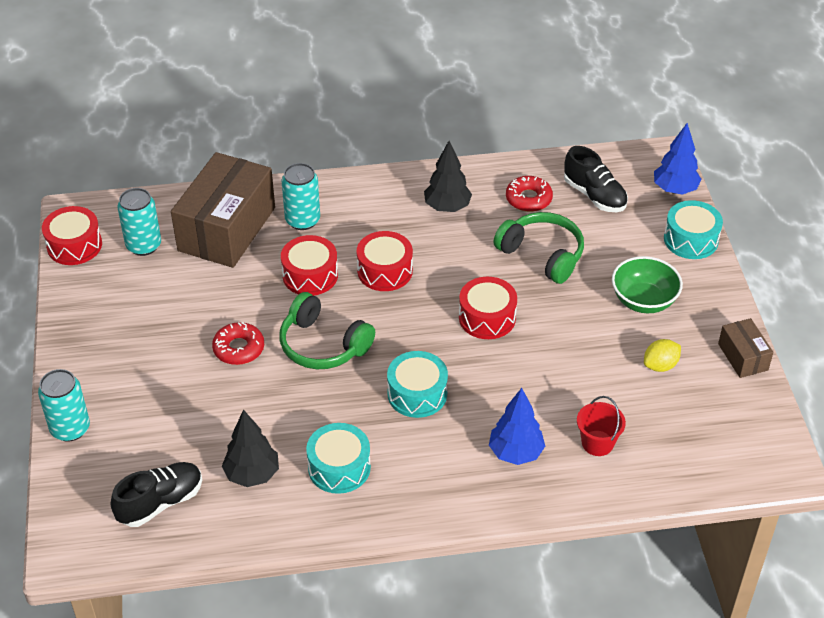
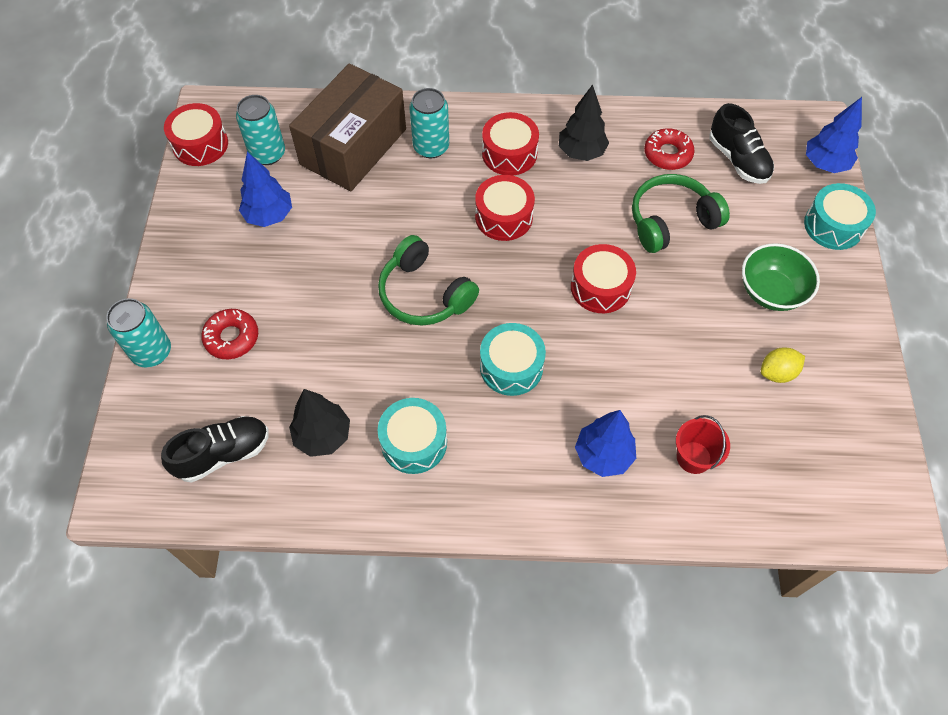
camera: 10 degrees right, 15 degrees up
red donut [212,322,264,365] -> red donut moved to [201,309,258,359]
red drum [281,235,338,296] -> red drum moved to [482,112,539,176]
green headphones [494,212,584,284] -> green headphones turned 75 degrees counterclockwise [632,174,730,253]
brown box [718,318,774,378] -> none
none -> blue tree [239,152,292,227]

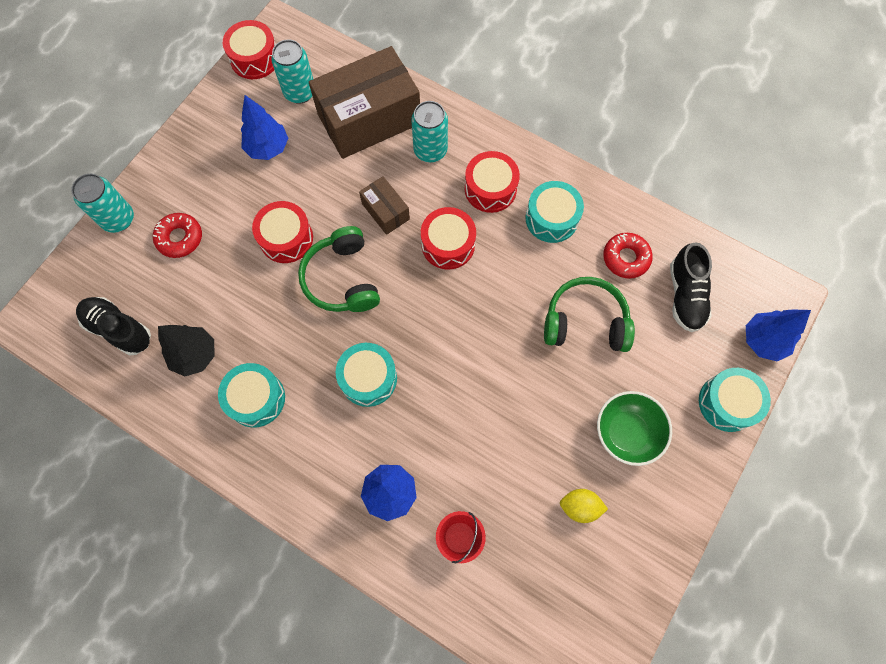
camera: 30 degrees right, 10 degrees up
black shoe [161,416,269,483] -> black shoe turned 150 degrees counterclockwise [76,297,151,355]
black tree [559,84,609,161] -> turquoise drum [525,181,584,243]
red drum [571,244,636,313] -> red drum moved to [252,201,313,263]
none -> brown box [359,176,410,235]

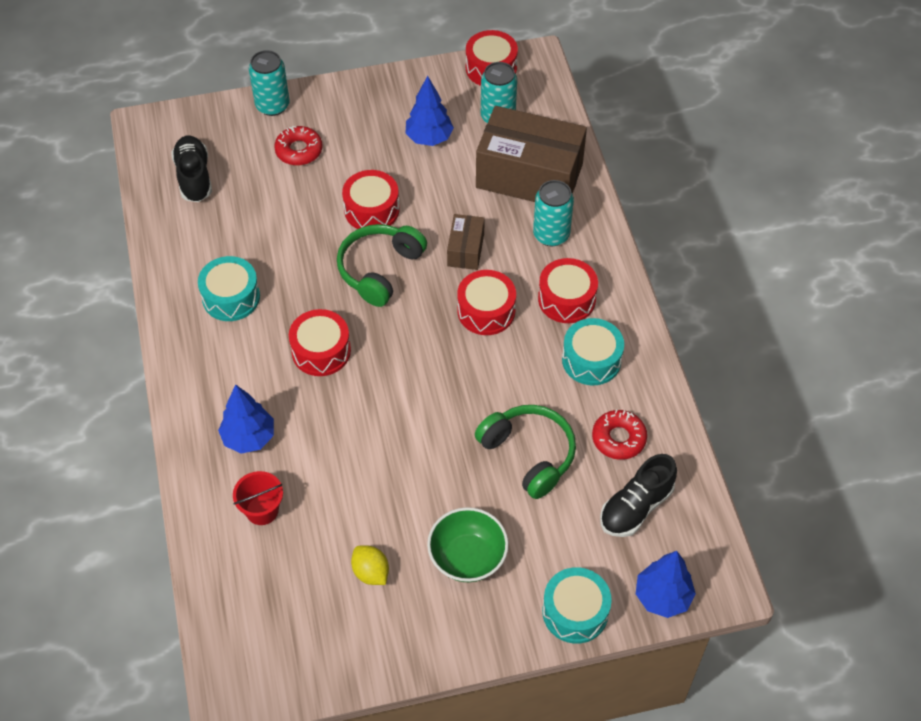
camera: 45 degrees right, 15 degrees down
black tree [158,325,215,376] -> none
turquoise drum [336,343,397,407] -> red drum [289,309,351,376]

